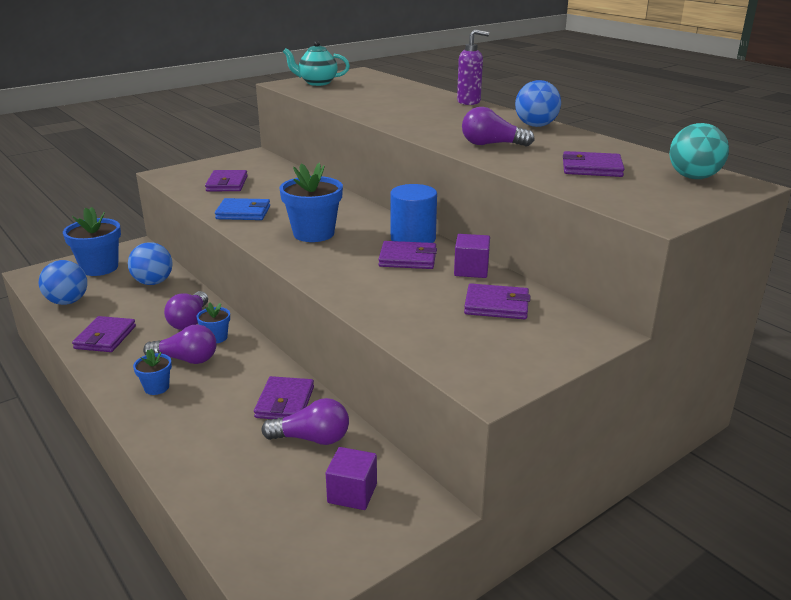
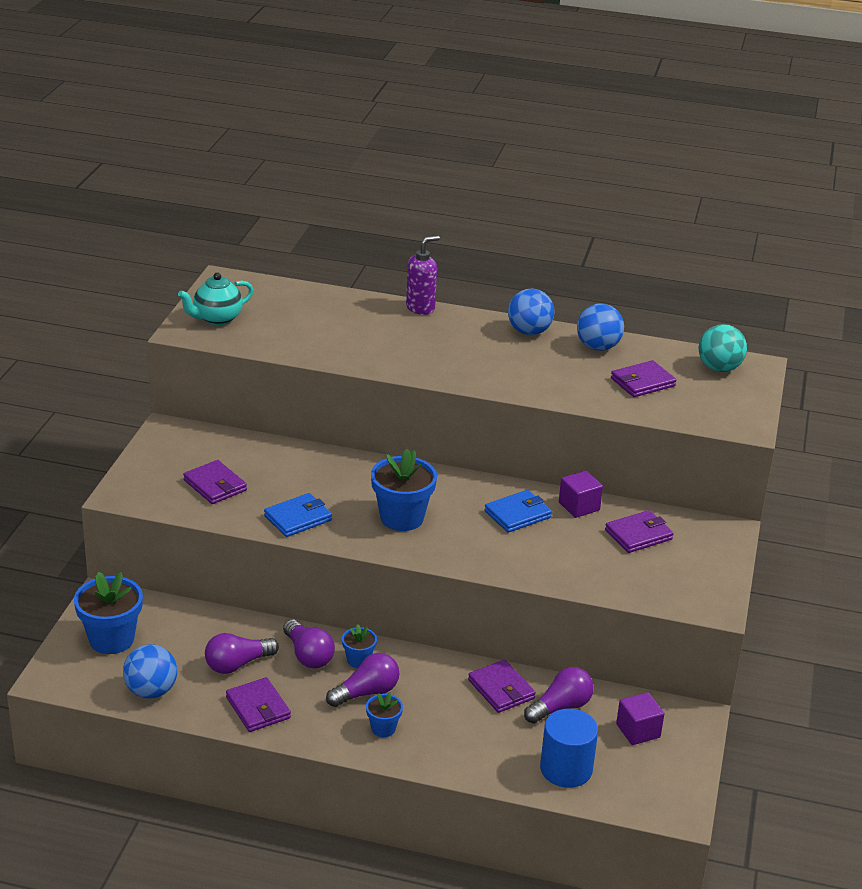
camera: 40 degrees left, 5 degrees up
blue ball [128,242,173,285] -> blue ball moved to [577,304,624,351]
purple wallet [378,241,437,269] -> blue wallet [485,490,552,533]
blue cylinder [390,184,437,243] -> blue cylinder moved to [540,709,598,788]
purple light bulb [462,107,535,147] -> purple light bulb moved to [205,633,279,674]

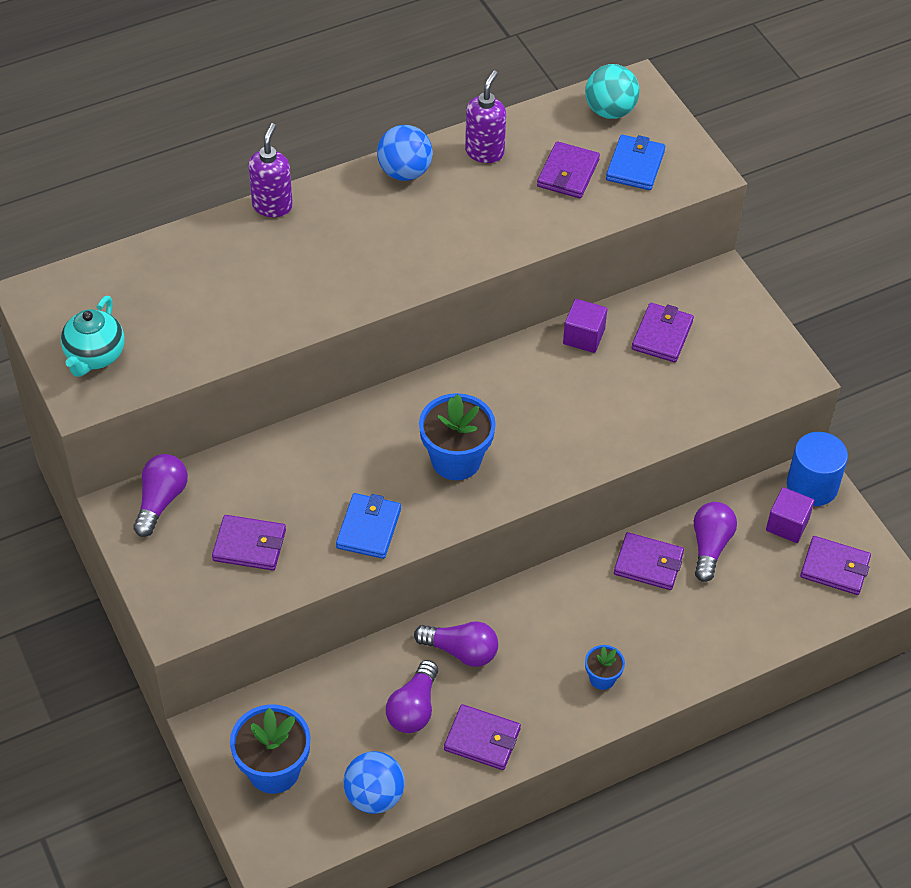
camera: 40 degrees left, 20 degrees up
purple light bulb [326,653,399,707] -> purple light bulb moved to [133,454,188,537]
blue flower pot [342,624,377,668] -> none
blue wallet [485,490,552,533] -> blue wallet moved to [606,135,665,190]
blue cylinder [540,709,598,788] -> blue cylinder moved to [787,432,848,506]
blue ball [577,304,624,351] -> purple soap dispenser [465,70,506,163]
none -> purple wallet [800,536,871,595]

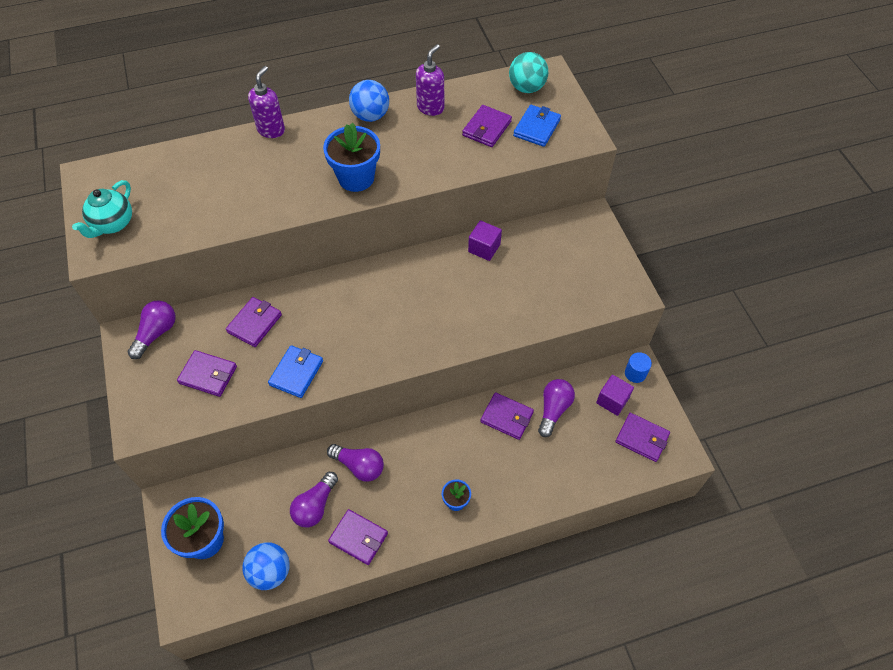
camera: 10 degrees right, 5 degrees up
blue flower pot [419,393,496,480] -> blue flower pot moved to [323,123,380,192]
purple wallet [632,303,694,362] -> purple wallet moved to [226,297,282,347]
blue cylinder [787,432,848,506] -> blue cylinder [625,352,652,383], size x0.59

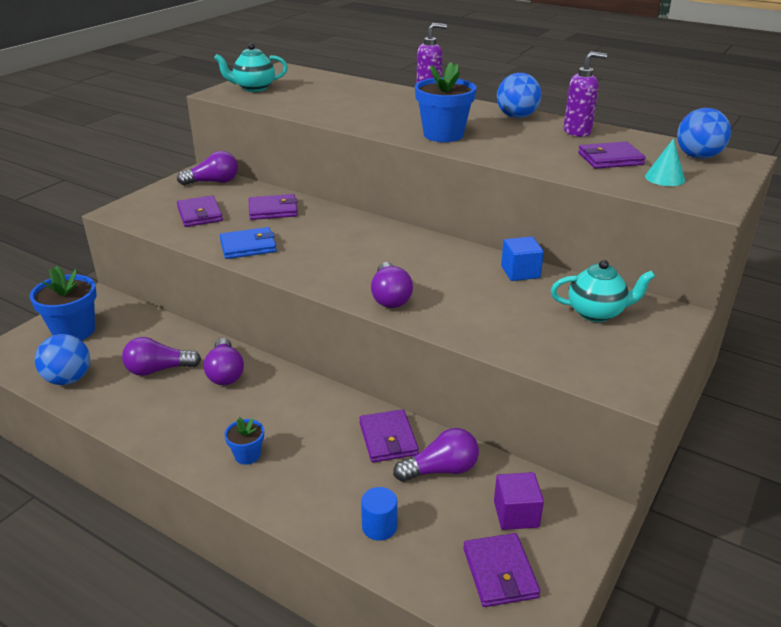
camera: 50 degrees right, 25 degrees down
purple wallet [328,509,388,565] -> none
purple cube [468,220,502,261] -> blue cube [501,236,544,281]
turquoise ball [509,52,548,93] -> blue ball [677,108,731,159]
blue wallet [513,105,561,147] -> turquoise cone [645,138,685,186]
blue cylinder [625,352,652,383] -> blue cylinder moved to [361,487,397,541]
none -> purple light bulb [371,262,413,308]
none -> turquoise teapot [551,260,655,322]

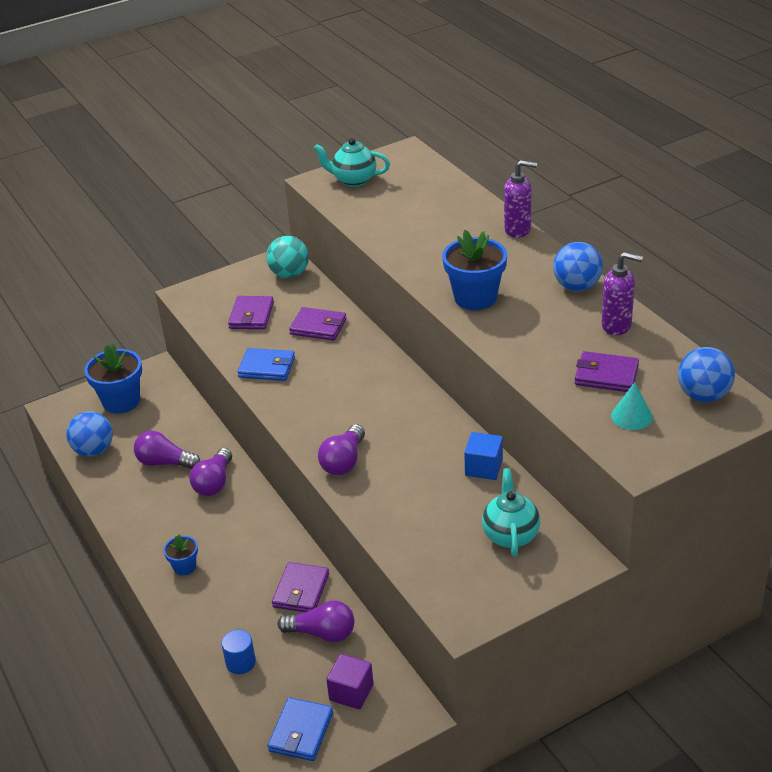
camera: 30 degrees right, 5 degrees up
purple light bulb [177,151,238,185] -> turquoise ball [266,236,309,278]
purple wallet [463,533,540,607] -> blue wallet [268,697,333,761]
turquoise teapot [551,260,655,322] -> turquoise teapot turned 120 degrees counterclockwise [482,468,540,556]

